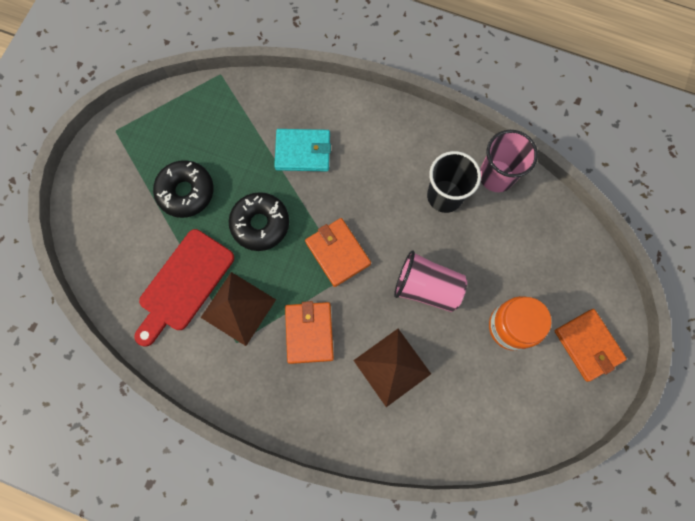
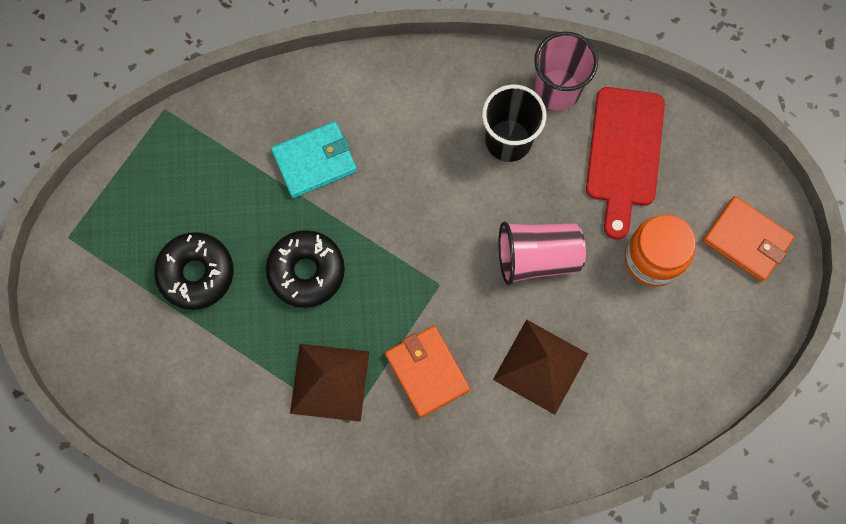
camera: 25 degrees left, 0 degrees up
red cutting board [134,229,234,346] -> red cutting board moved to [586,87,665,240]
orange wallet [305,218,371,287] -> none

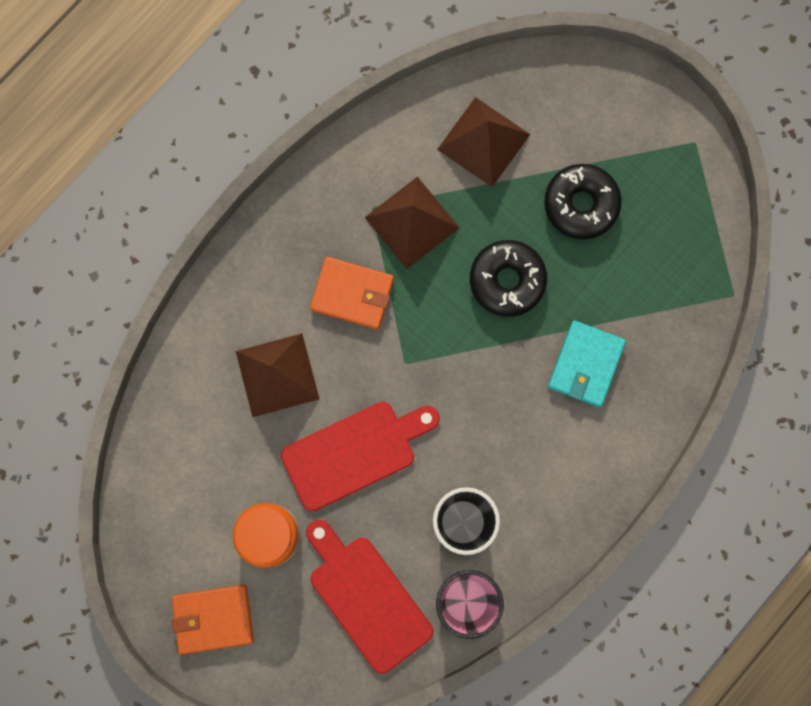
camera: 135 degrees right, 5 degrees up
pink cup [499,222,586,285] -> red cutting board [281,402,440,511]
none -> brown pyramid [437,97,530,187]

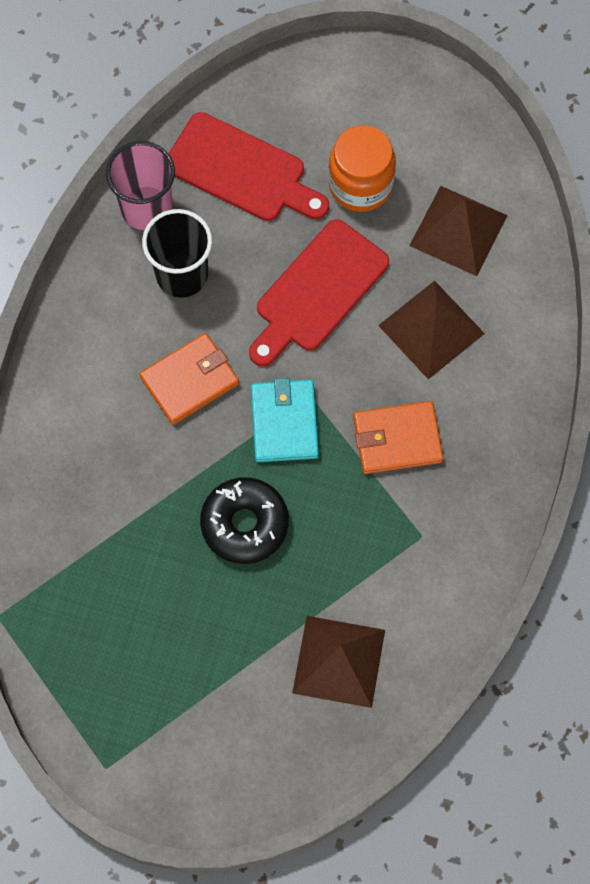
camera: 155 degrees right, 10 degrees down
orange wallet [172,585,254,655] -> orange wallet moved to [139,333,239,425]
brown pyramid [365,177,460,269] -> brown pyramid moved to [409,186,508,276]
black donut [544,164,622,240] -> none
turquoise wallet [548,320,626,407] -> turquoise wallet moved to [251,378,319,462]

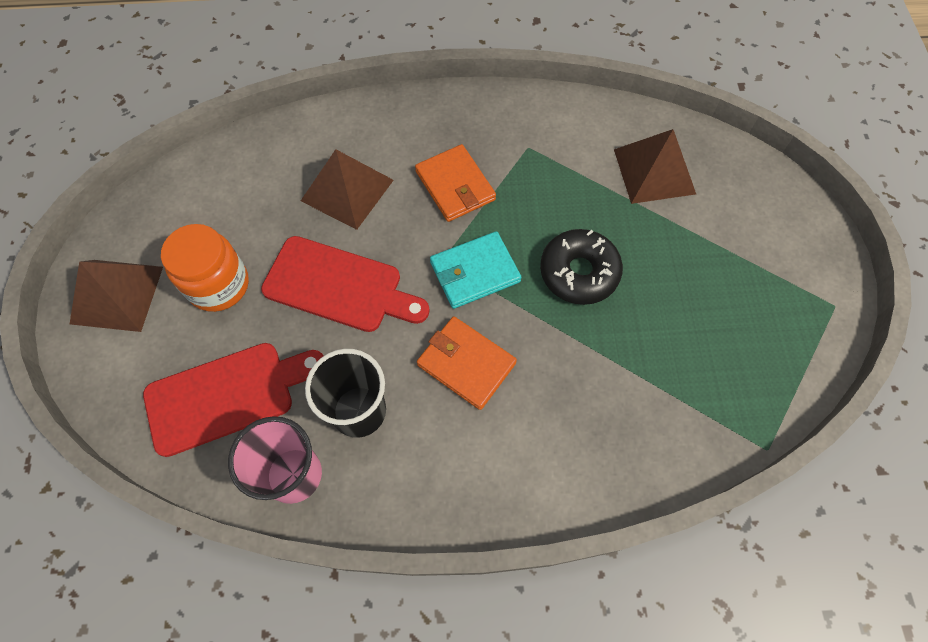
camera: 110 degrees left, 5 degrees down
red cutting board [168,112,329,221] -> red cutting board turned 60 degrees clockwise [143,343,323,457]
brown pyramid [409,186,508,276] -> brown pyramid moved to [70,260,163,332]

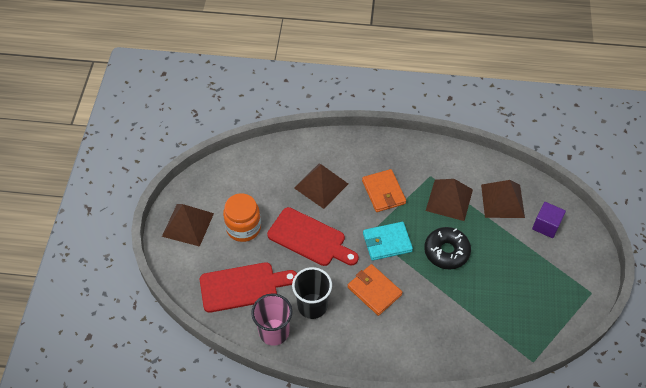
camera: 10 degrees right, 10 degrees down
none -> brown pyramid [426,179,473,221]
none -> purple cube [532,202,566,238]

